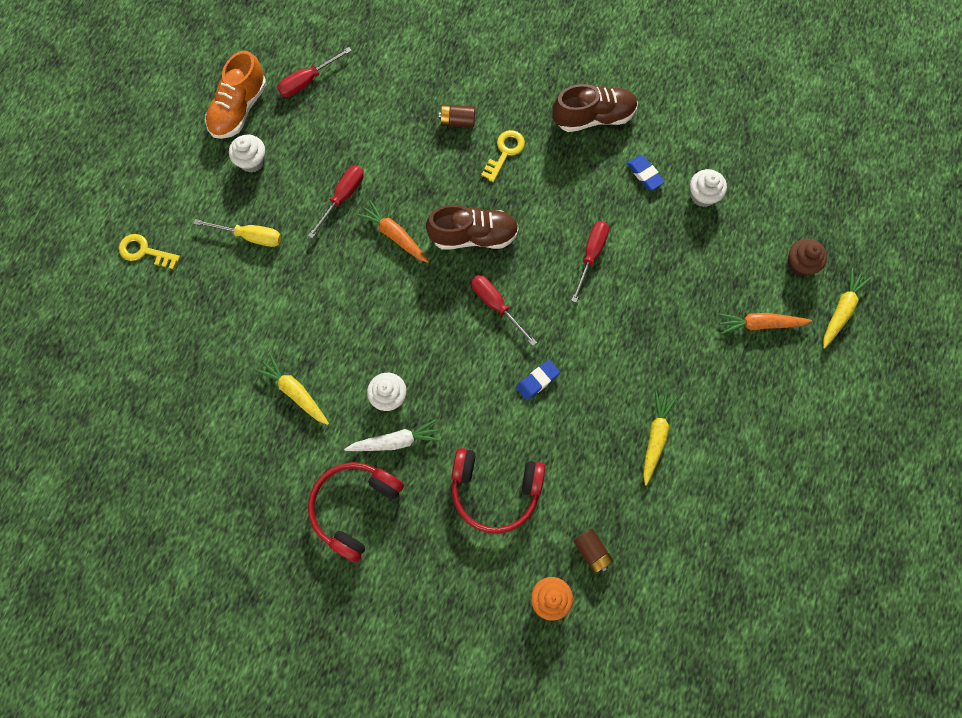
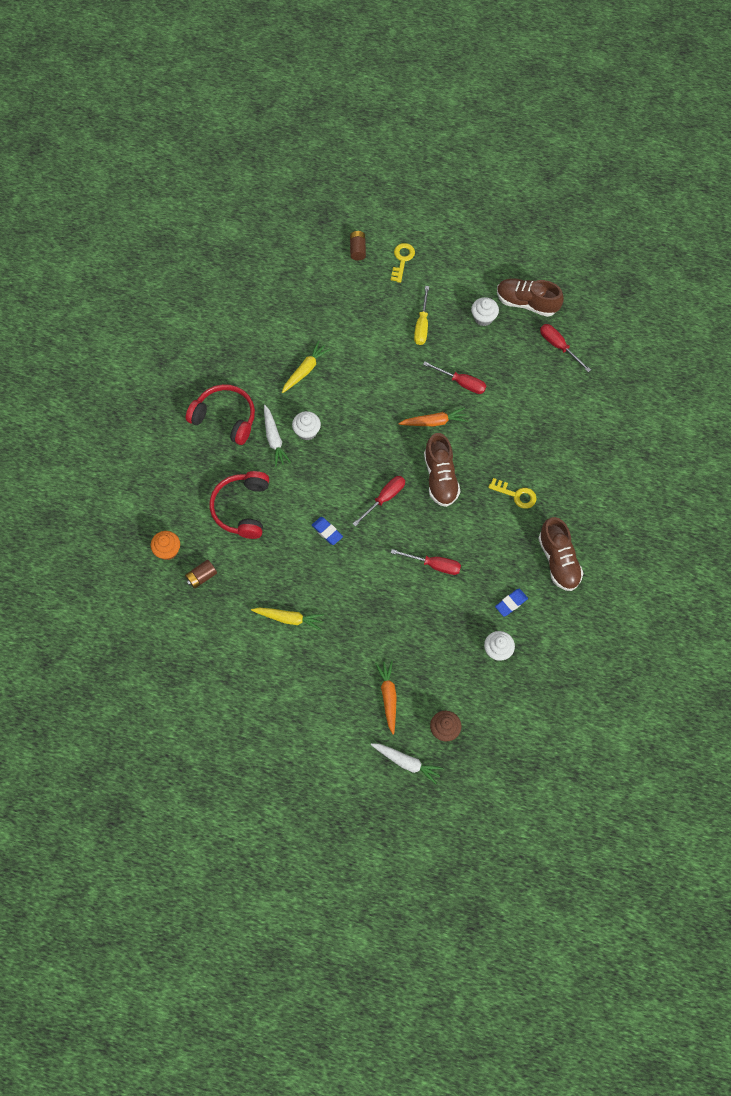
camera: 85 degrees right, 5 degrees down
orange shoe [205,51,267,139] -> brown shoe [497,278,564,317]
orange carrot [356,200,429,263] -> orange carrot turned 45 degrees clockwise [398,407,468,426]
brown battery [439,105,475,128] -> brown battery moved to [350,231,366,261]
yellow carrot [823,268,871,349] -> white carrot [371,743,443,784]

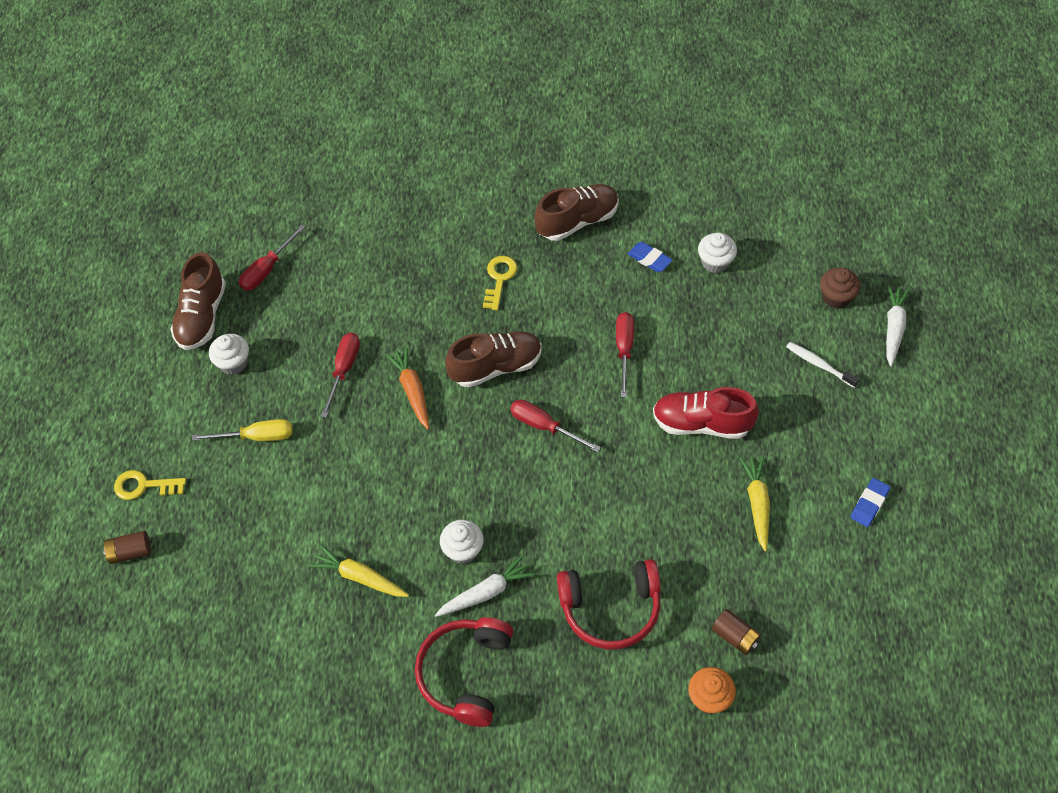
camera: 100 degrees left, 10 degrees down
blue eraser [312,517,343,545] -> blue eraser moved to [850,478,891,527]
orange carrot [375,661,397,735] -> white toothbrush [786,342,860,388]
none -> red shoe [653,387,759,439]

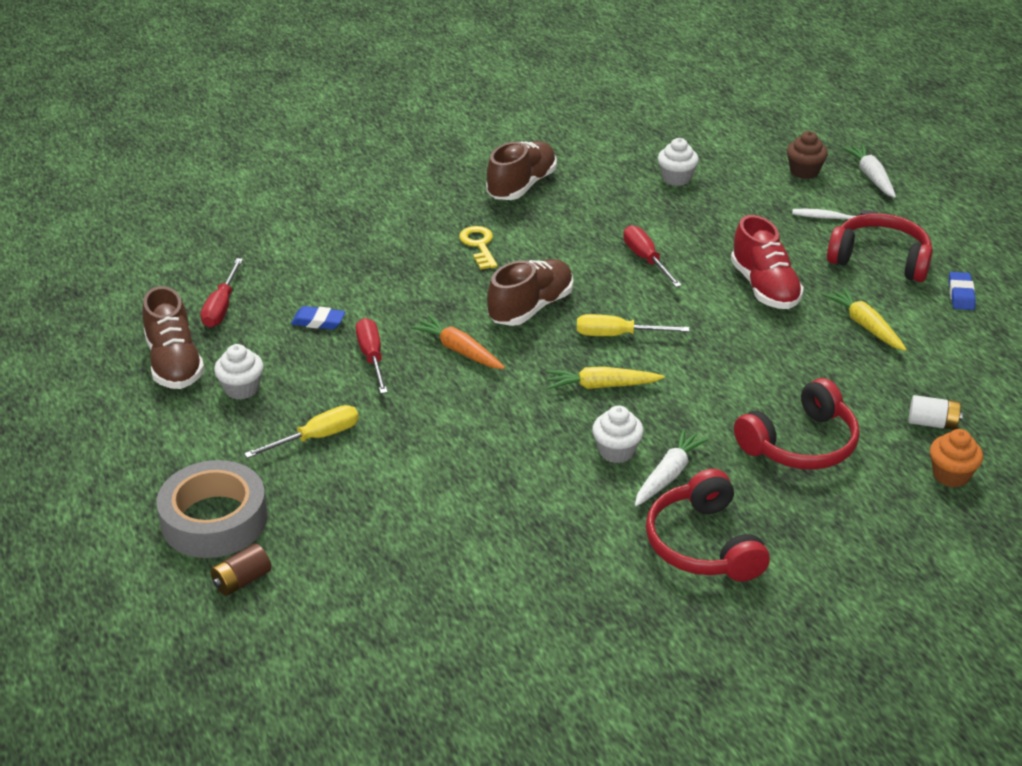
camera: 30 degrees left, 20 degrees down
yellow key [114,470,186,500] -> grey tape [156,460,268,558]
yellow carrot [309,545,409,597] -> yellow carrot moved to [546,367,665,389]
red screwdriver [510,400,601,452] -> yellow screwdriver [577,314,689,336]
blue eraser [628,242,672,272] -> blue eraser moved to [291,306,346,330]
red shoe [653,387,759,439] -> red shoe turned 90 degrees counterclockwise [731,215,804,309]
brown battery [712,609,761,655] -> white battery [909,395,963,430]
none -> red headphones [827,213,933,282]

